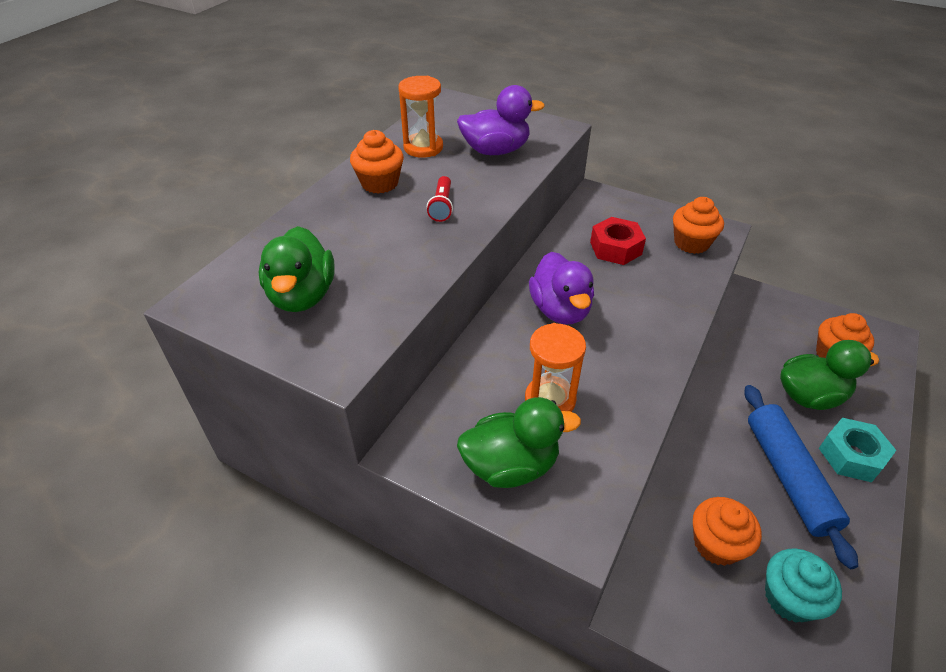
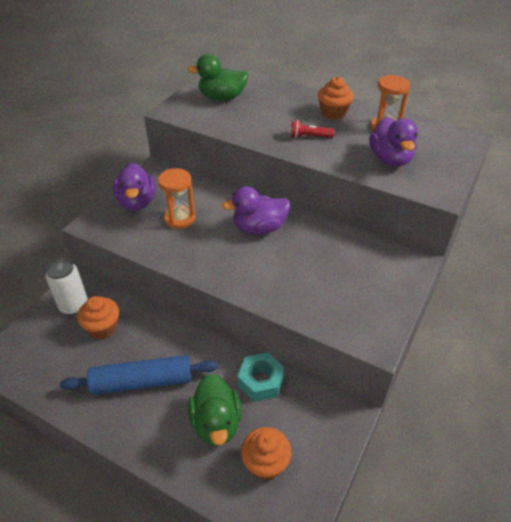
camera: 90 degrees right, 0 degrees up
green duck [457,397,581,488] -> purple duck [113,163,155,211]
red nut [590,217,646,265] -> none
orange cupcake [673,197,724,254] -> none
turquoise cupcake [765,548,842,623] -> none
turquoise nut [819,418,896,482] -> turquoise nut moved to [238,353,285,402]
none -> white can [45,258,88,315]

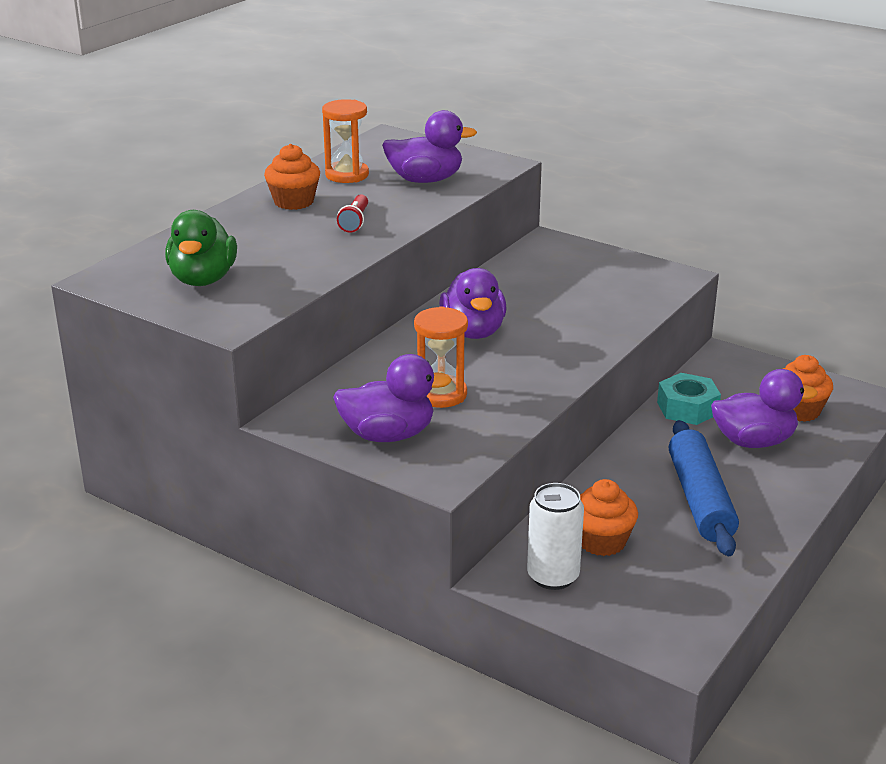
camera: 85 degrees left, 15 degrees down
green duck [188,373,242,446] -> purple duck [711,369,818,448]

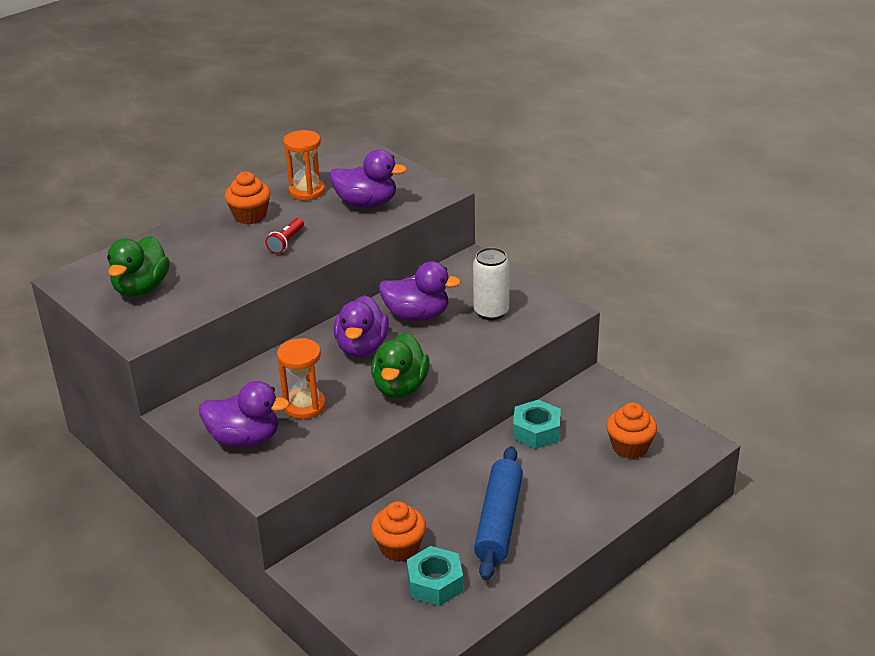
camera: 15 degrees right, 5 degrees up
white can [527,483,584,590] -> white can moved to [473,247,510,320]
purple duck [711,369,818,448] -> purple duck moved to [379,261,461,321]
none -> green duck [371,333,430,398]
none -> turquoise nut [407,546,464,606]

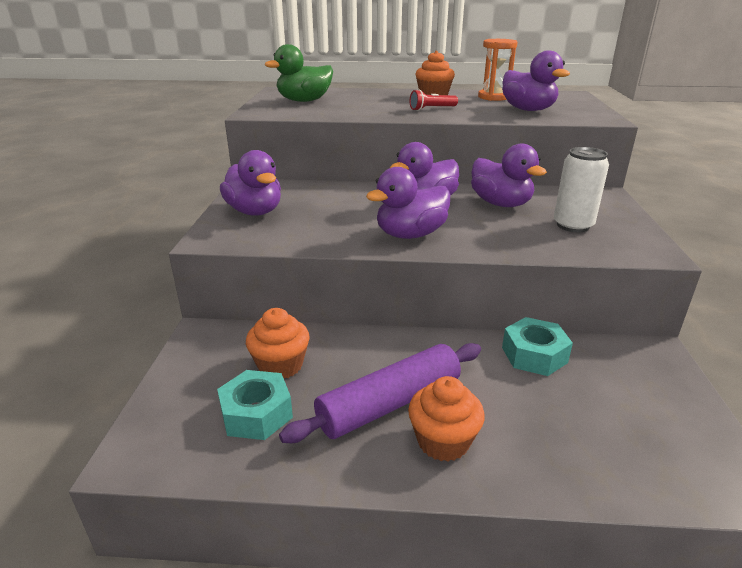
camera: 45 degrees right, 5 degrees down
orange hourglass [277,338,326,419] -> none
green duck [371,333,430,398] -> purple duck [366,167,450,239]
blue rolling pin [474,446,523,580] -> purple rolling pin [279,343,481,443]
orange cupcake [606,403,657,459] -> orange cupcake moved to [408,376,485,461]

